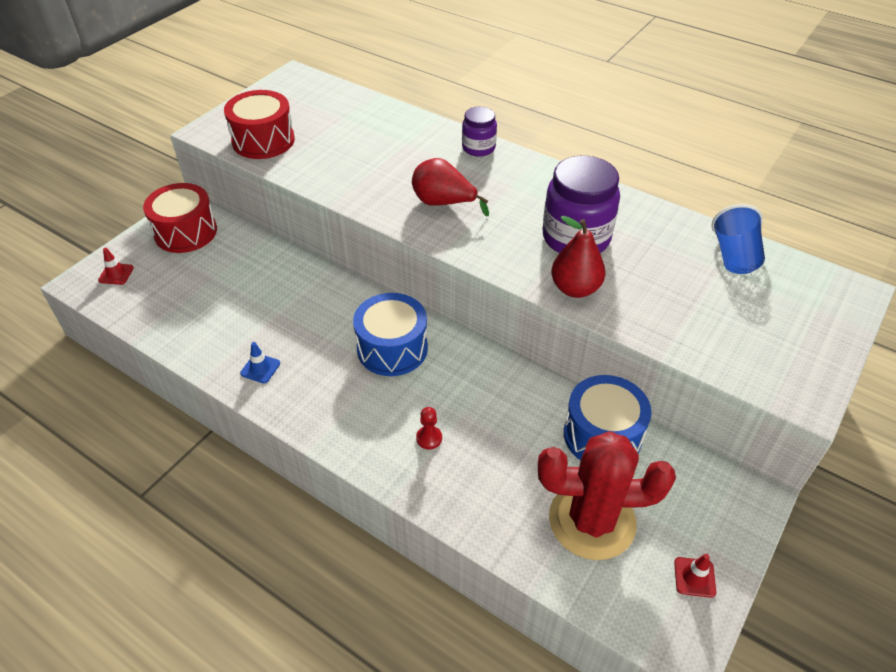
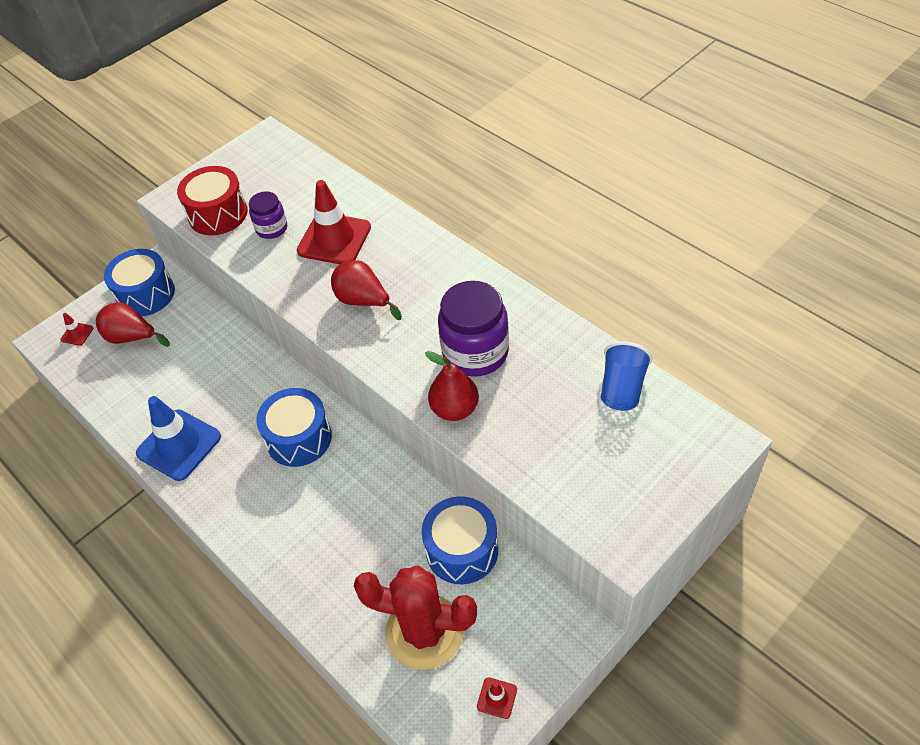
camera: 15 degrees right, 5 degrees up
red drum [143,183,217,253] -> blue drum [104,249,175,316]
blue traffic cone [240,342,280,383] -> blue traffic cone [136,396,221,481], size x2.31
red pawn [416,407,442,449] -> none
purple jar [462,107,497,157] -> purple jar moved to [249,191,287,239]
none -> red pear [96,302,170,347]
none -> red traffic cone [297,180,371,264]

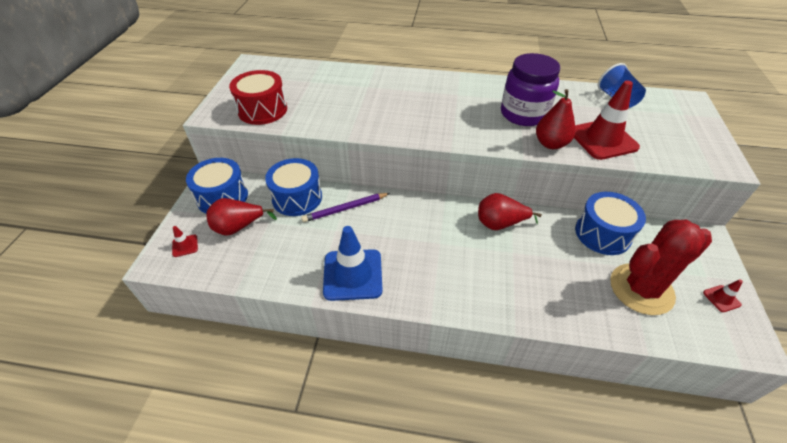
camera: 40 degrees left, 5 degrees down
purple jar [249,191,287,239] -> none
blue drum [256,388,332,467] -> blue drum moved to [265,158,322,216]
red traffic cone [297,180,371,264] -> red traffic cone moved to [574,80,640,160]
red pear [331,260,402,320] -> red pear moved to [478,193,542,230]
none -> purple pencil [301,193,390,222]

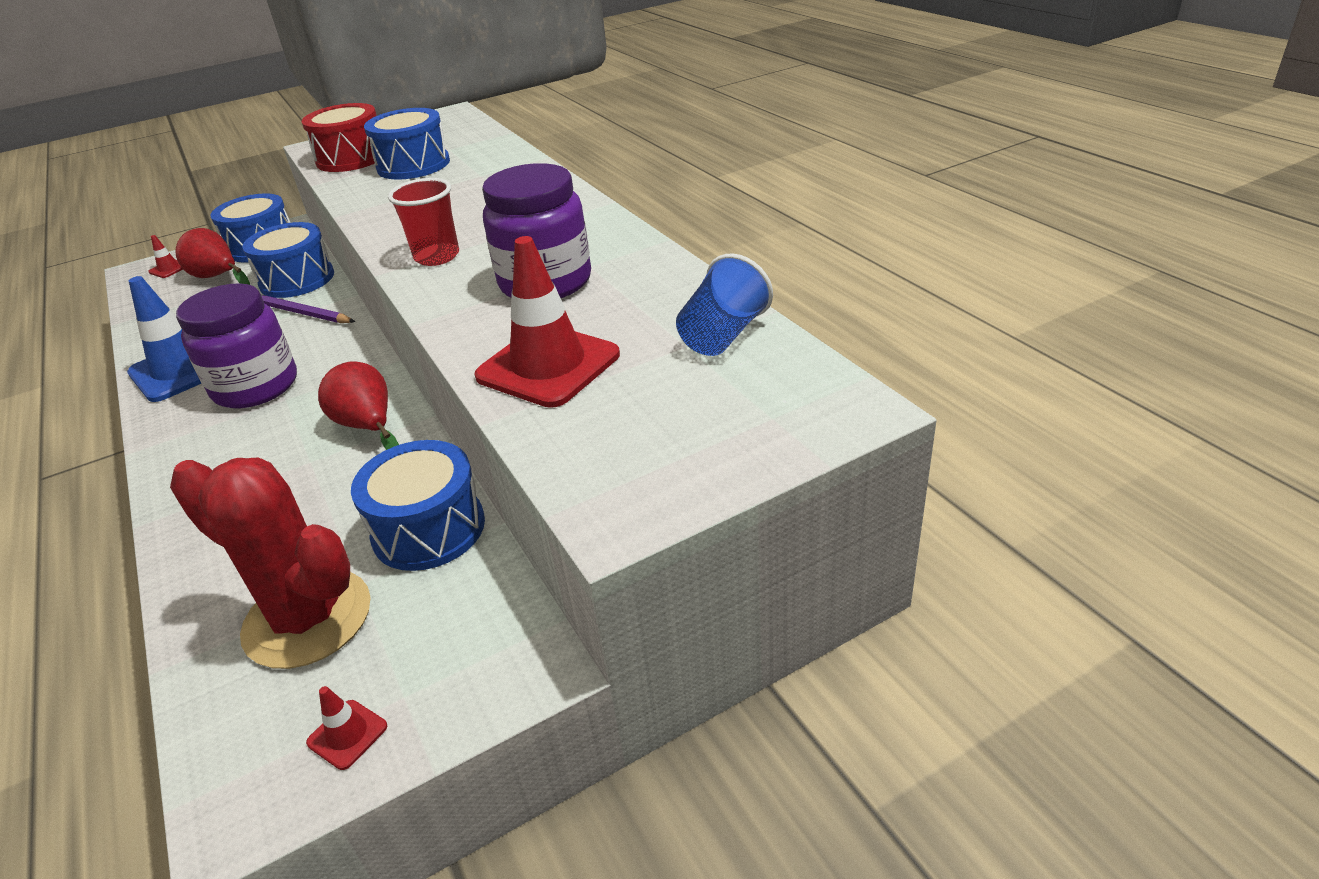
camera: 55 degrees right, 10 degrees down
red pear [536,89,576,149] -> none
none -> purple jar [176,283,297,408]
none -> blue drum [364,108,450,180]
none -> red cup [388,178,459,266]

